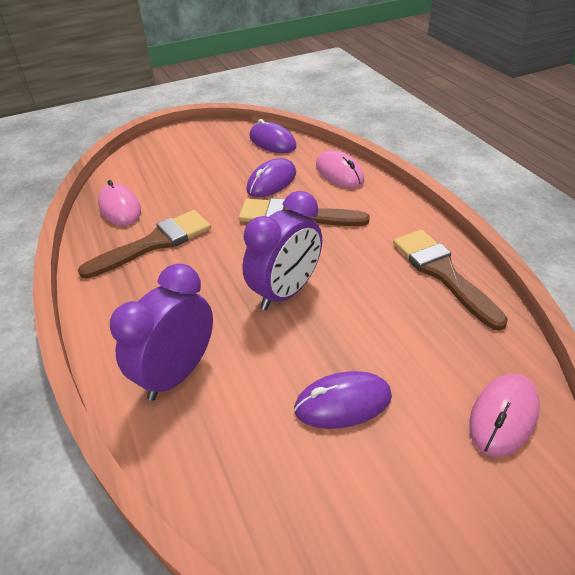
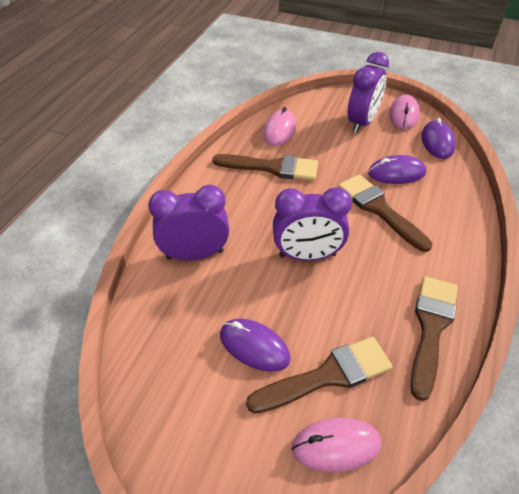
camera: 45 degrees right, 5 degrees up
pink mouse [316,150,364,188] -> pink mouse moved to [389,95,420,129]
none -> brown brush [246,337,392,414]
none -> purple clock [348,52,389,133]

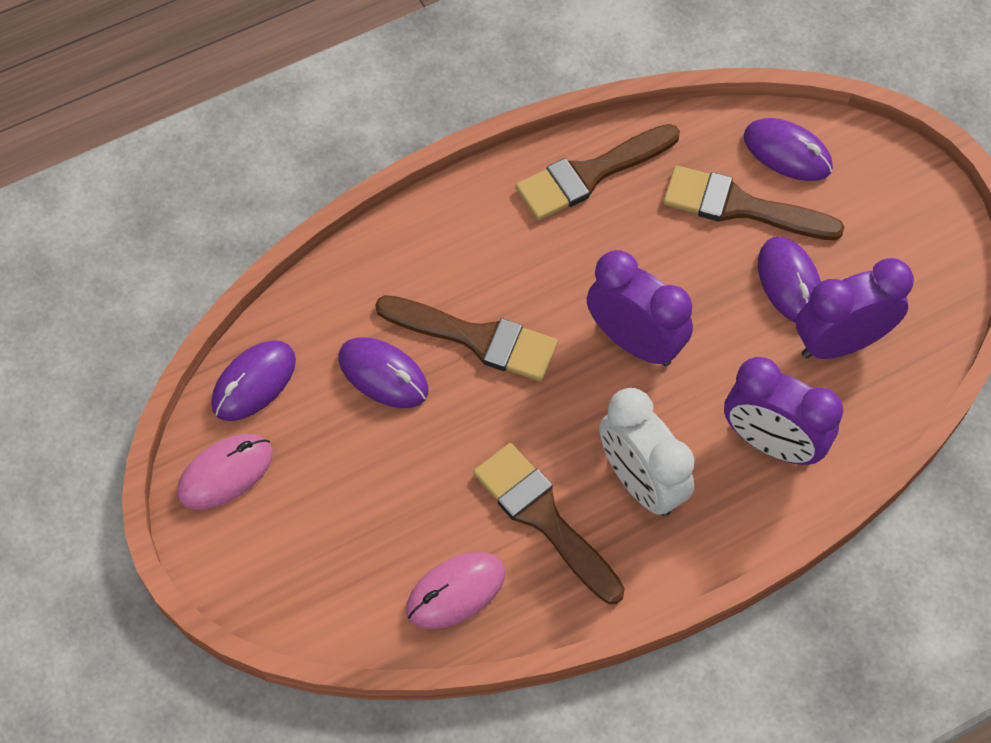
camera: 140 degrees left, 15 degrees up
pink mouse [292,418,381,472] -> purple mouse [744,118,833,181]
brown brush [338,174,432,252] -> brown brush turned 75 degrees counterclockwise [375,295,558,381]
purple clock [348,52,389,133] -> purple clock moved to [796,258,914,359]
none -> white clock [599,388,695,517]

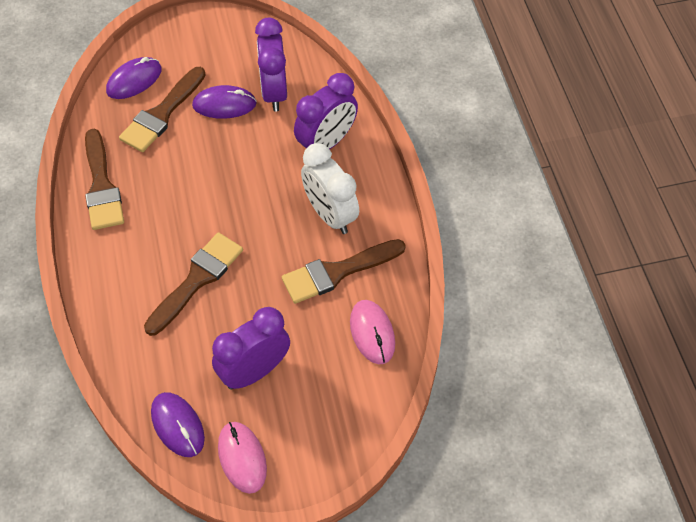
camera: 75 degrees left, 5 degrees down
purple mouse [339,337,428,408] -> none
purple clock [587,250,693,366] -> purple clock moved to [212,307,290,390]
white clock [599,388,695,517] -> white clock turned 75 degrees clockwise [301,143,359,234]

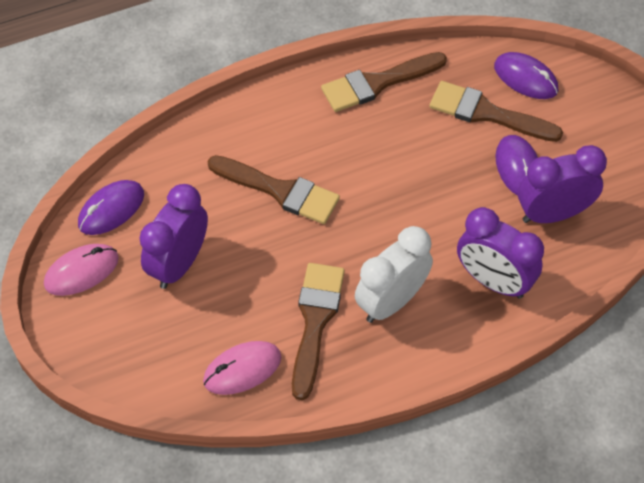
camera: 80 degrees right, 0 degrees up
purple clock [212,307,290,390] -> purple clock turned 105 degrees counterclockwise [140,184,208,289]
brown brush [282,239,406,304] -> brown brush turned 45 degrees clockwise [292,263,345,400]

